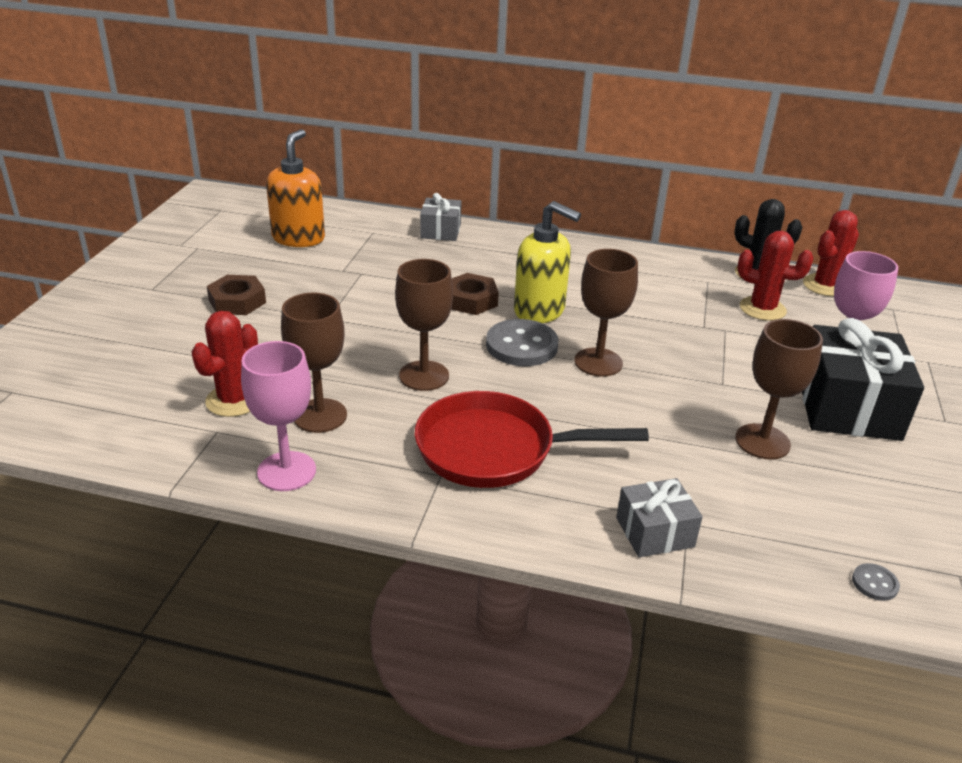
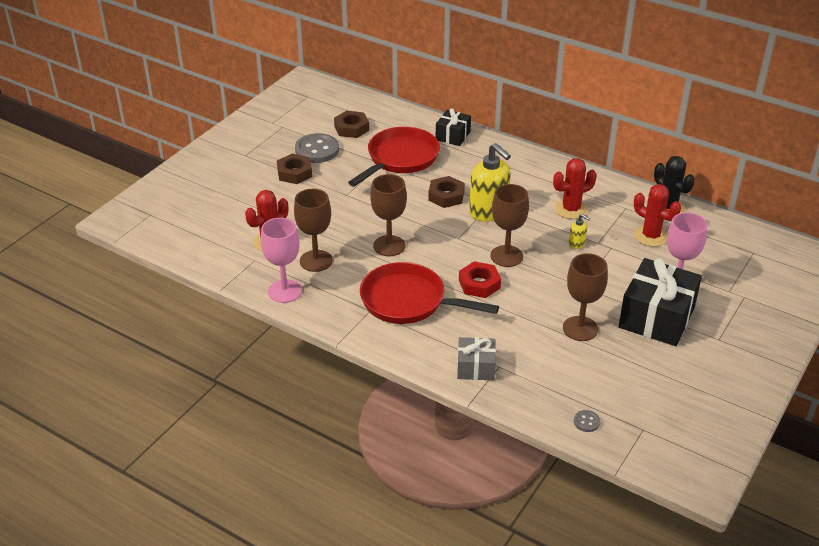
camera: 20 degrees right, 5 degrees up
orange soap dispenser [266,129,325,247] -> brown nut [334,111,369,138]
grey gift [420,193,462,241] -> black gift [436,108,471,146]
grey button [486,319,559,366] -> grey button moved to [295,133,339,163]
red cactus [803,210,859,296] -> red cactus moved to [553,158,597,219]
none -> red pan [348,127,440,187]
none -> red nut [459,261,501,298]
none -> yellow soap dispenser [569,214,590,249]

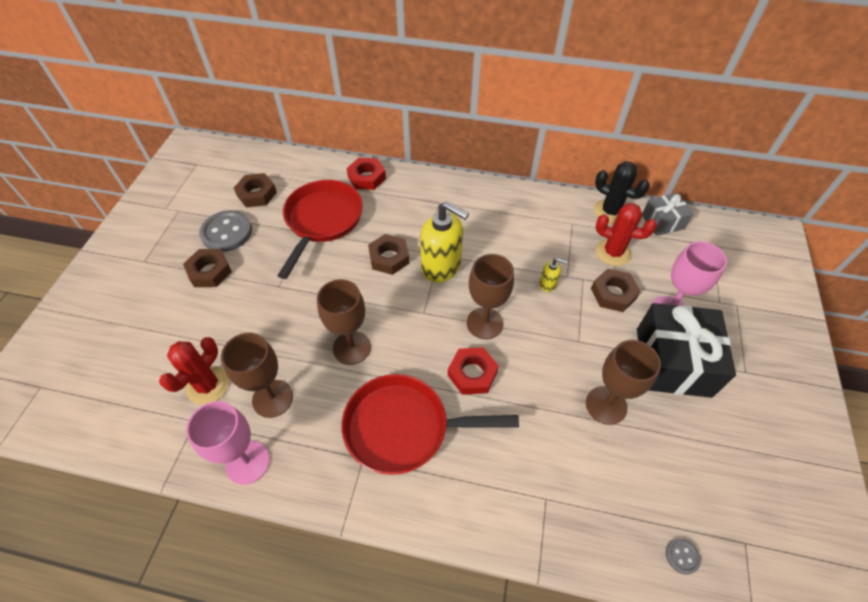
camera: 20 degrees left, 15 degrees up
black gift [436,108,471,146] -> red nut [347,158,386,190]
grey gift [457,337,496,381] -> grey gift moved to [642,193,693,236]
red cactus [553,158,597,219] -> none
none -> brown nut [591,269,641,312]

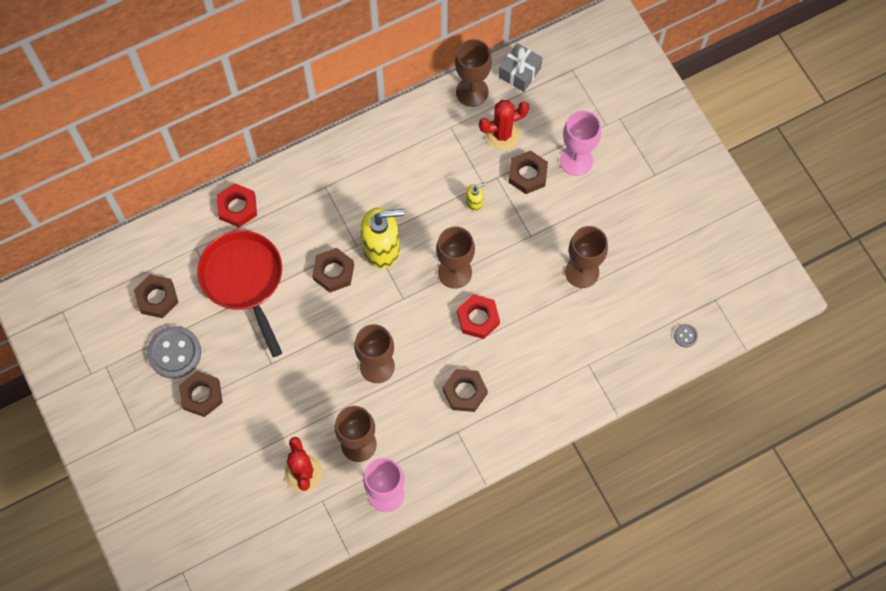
camera: 40 degrees left, 15 degrees up
red pan [341,374,519,475] -> brown nut [443,369,488,412]
black cactus [594,161,650,224] -> brown goblet [455,39,492,107]
black gift [637,303,736,398] -> none

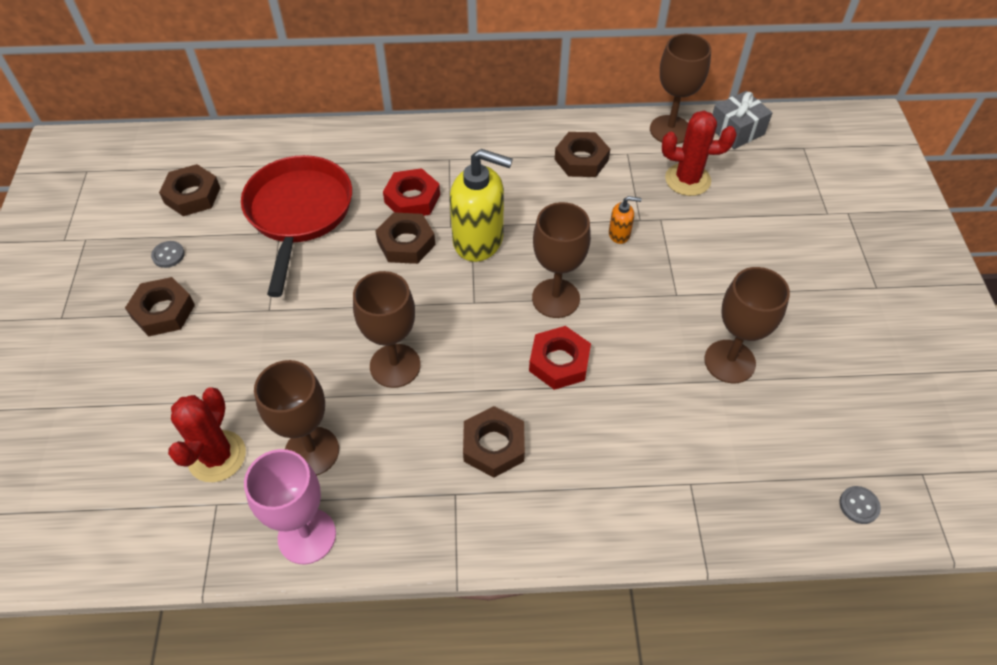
camera: 25 degrees right, 15 degrees down
grey button [147,326,201,379] -> grey button [151,241,185,268], size x0.45
red nut [217,183,257,227] -> red nut moved to [383,168,440,216]
yellow soap dispenser [466,182,486,211] -> orange soap dispenser [609,196,642,244]
brown nut [508,150,548,194] -> brown nut moved to [555,132,610,177]
pink goblet [560,110,601,176] -> none

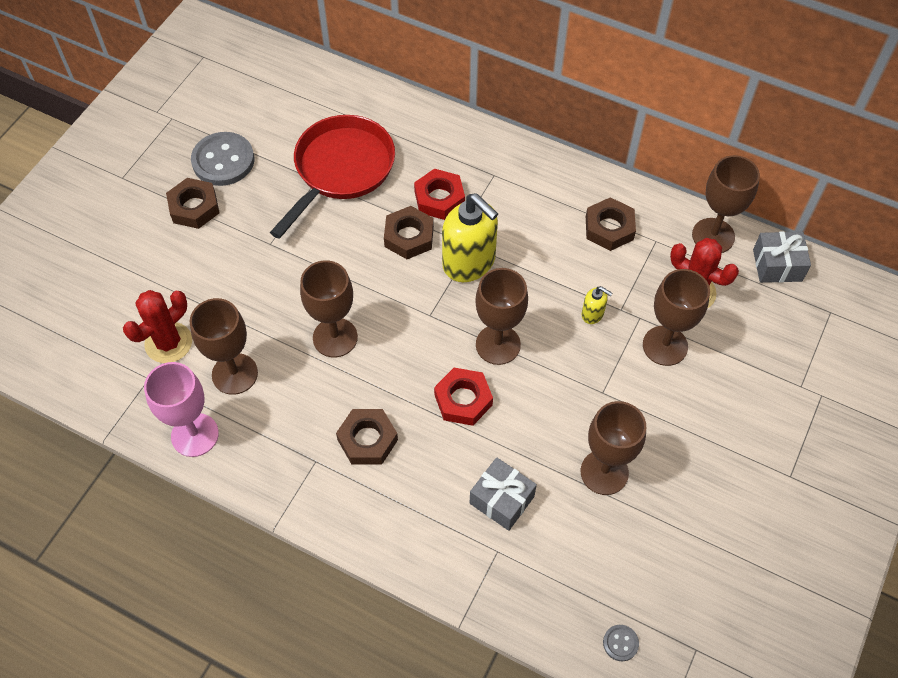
camera: 30 degrees right, 5 degrees up
grey button [151,241,185,268] -> grey button [191,132,254,186], size x2.24
brown nut [159,164,220,216] -> none
orange soap dispenser [609,196,642,244] -> yellow soap dispenser [582,286,612,324]
none -> grey gift [470,457,537,531]
none -> brown goblet [643,269,710,366]

